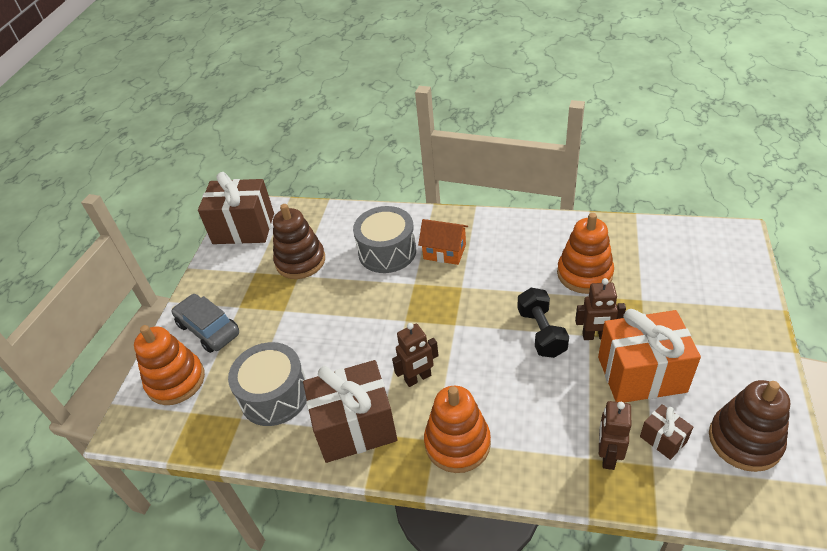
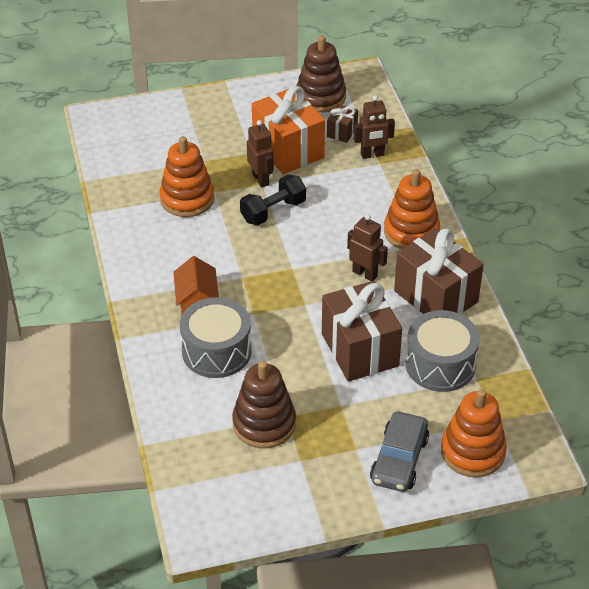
camera: 120 degrees left, 0 degrees up
brown gift [198,172,274,244] -> brown gift moved to [322,281,402,381]

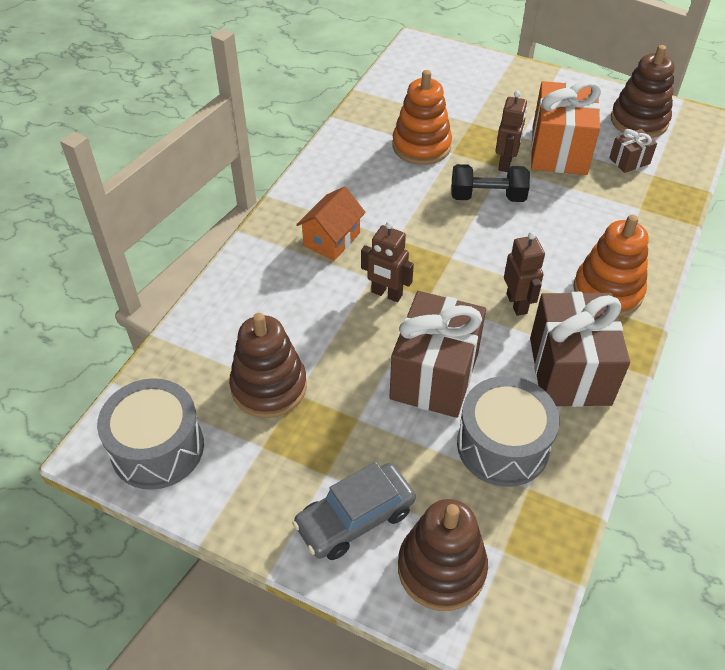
camera: 40 degrees right, 5 degrees up
grey drum [180,297,251,378] -> grey drum moved to [97,378,204,490]
brown robot [354,95,395,159] -> brown robot moved to [361,221,414,302]
orange stacking toy [441,389,507,477] -> brown stacking toy [398,499,488,611]

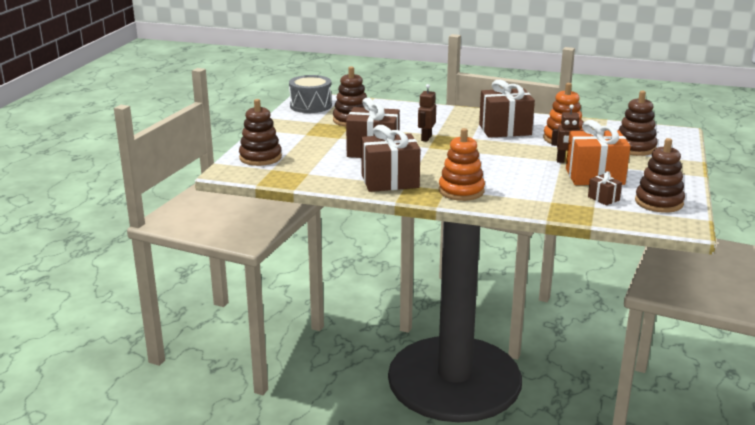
camera: 80 degrees right, 25 degrees down
grey car [292,462,416,560] -> none
orange house [296,186,366,261] -> none
black dumbbell [451,164,530,202] -> none
grey drum [457,376,559,487] -> none
brown robot [504,232,545,316] -> none
none -> brown gift [479,80,535,138]
none -> brown stacking toy [618,91,657,156]

